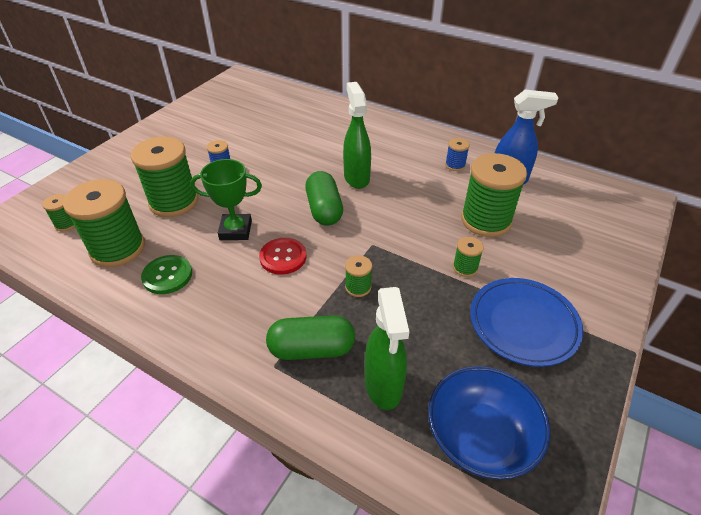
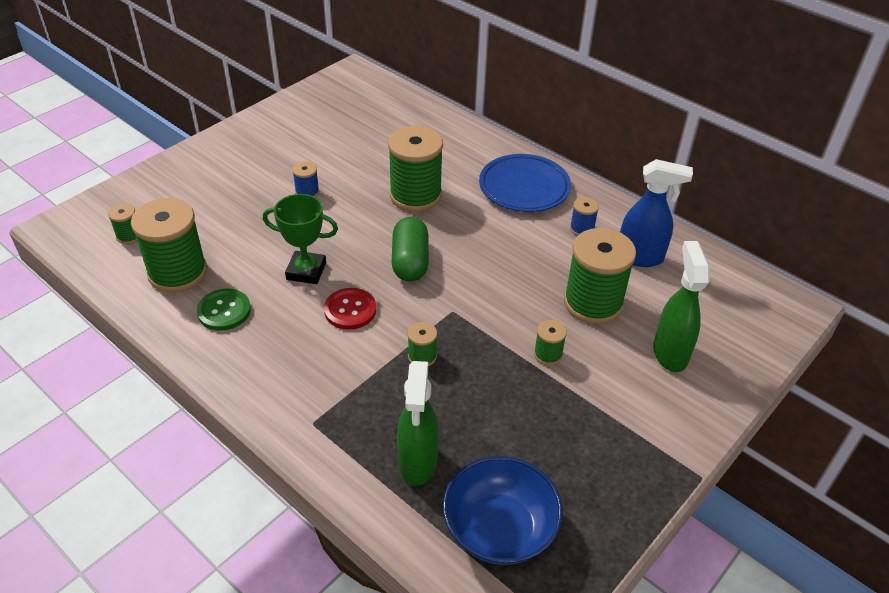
camera: 10 degrees right, 0 degrees up
green spool [131,136,198,217] -> green spool moved to [388,126,443,212]
green capsule [266,315,355,360] -> none
green spray bottle [343,82,371,189] -> green spray bottle moved to [653,241,710,372]
blue plate [470,278,583,367] -> blue plate moved to [479,154,571,212]

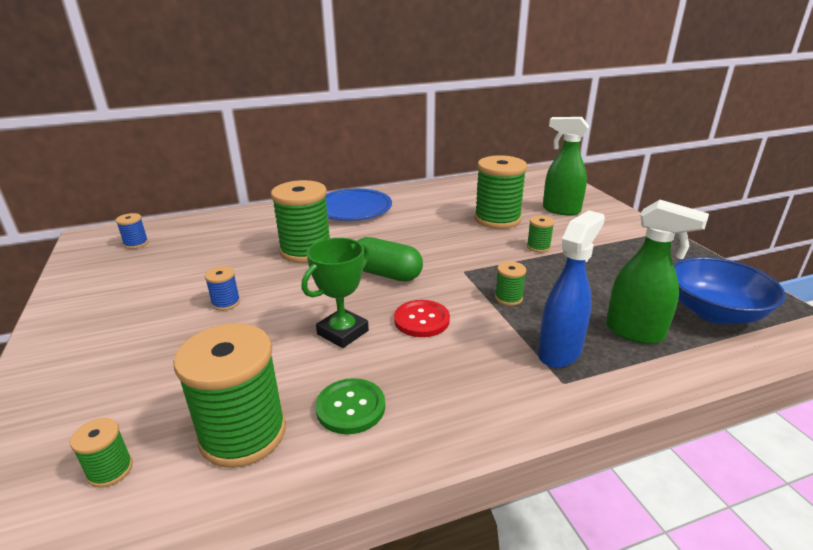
camera: 60 degrees left, 15 degrees down
blue spool [570,197,599,236] -> blue spool moved to [116,213,148,249]
blue spray bottle [620,159,693,267] -> blue spray bottle moved to [538,211,605,368]

